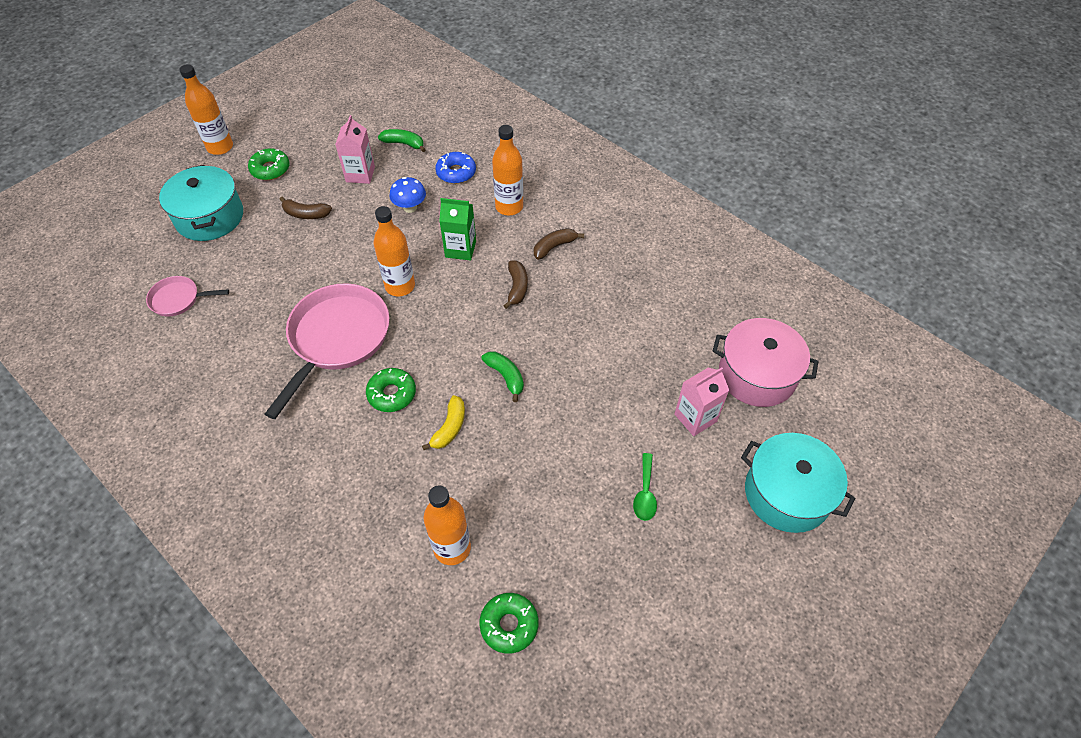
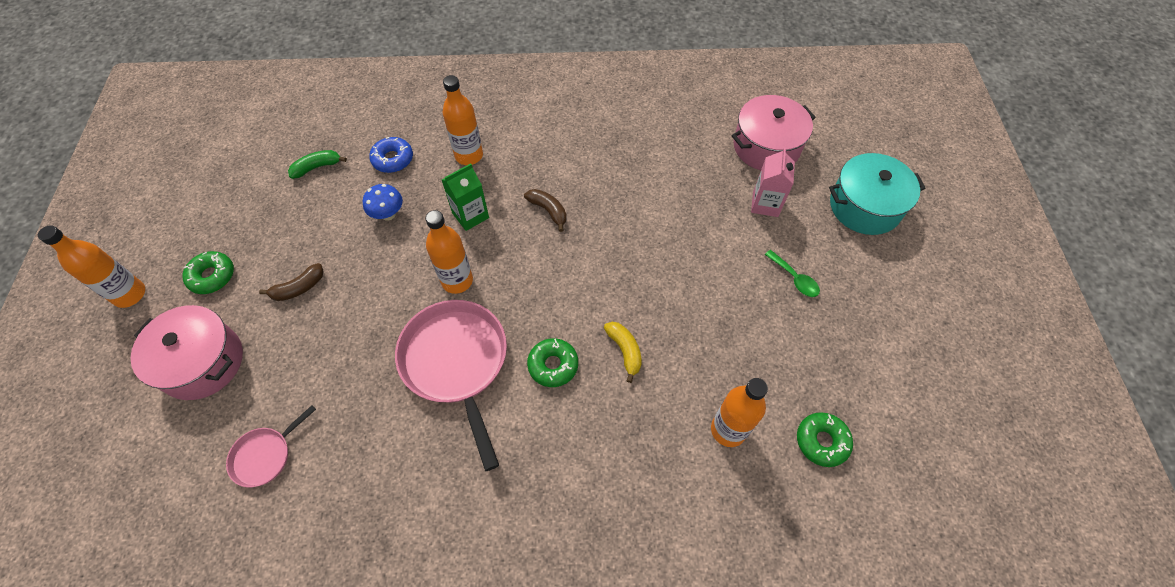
camera: 45 degrees left, 5 degrees up
turquoise pot [159,165,243,241] -> pink pot [130,305,243,400]
pink carton [335,115,375,184] -> none
green banana [481,351,524,402] -> none
brown banana [534,228,584,260] -> none

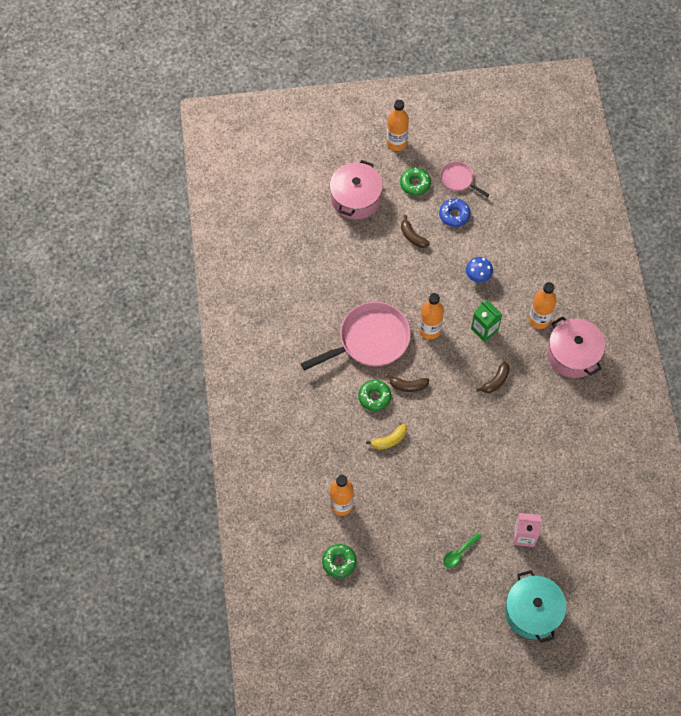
camera: 85 degrees right, 5 degrees up
pink pan [226,405,316,487] -> pink pan moved to [440,161,490,197]
green banana [288,150,347,179] -> none
blue donut [369,137,413,173] -> blue donut moved to [439,198,471,227]
pink pot [732,95,816,170] -> pink pot moved to [547,317,605,378]
none -> brown banana [386,374,429,392]

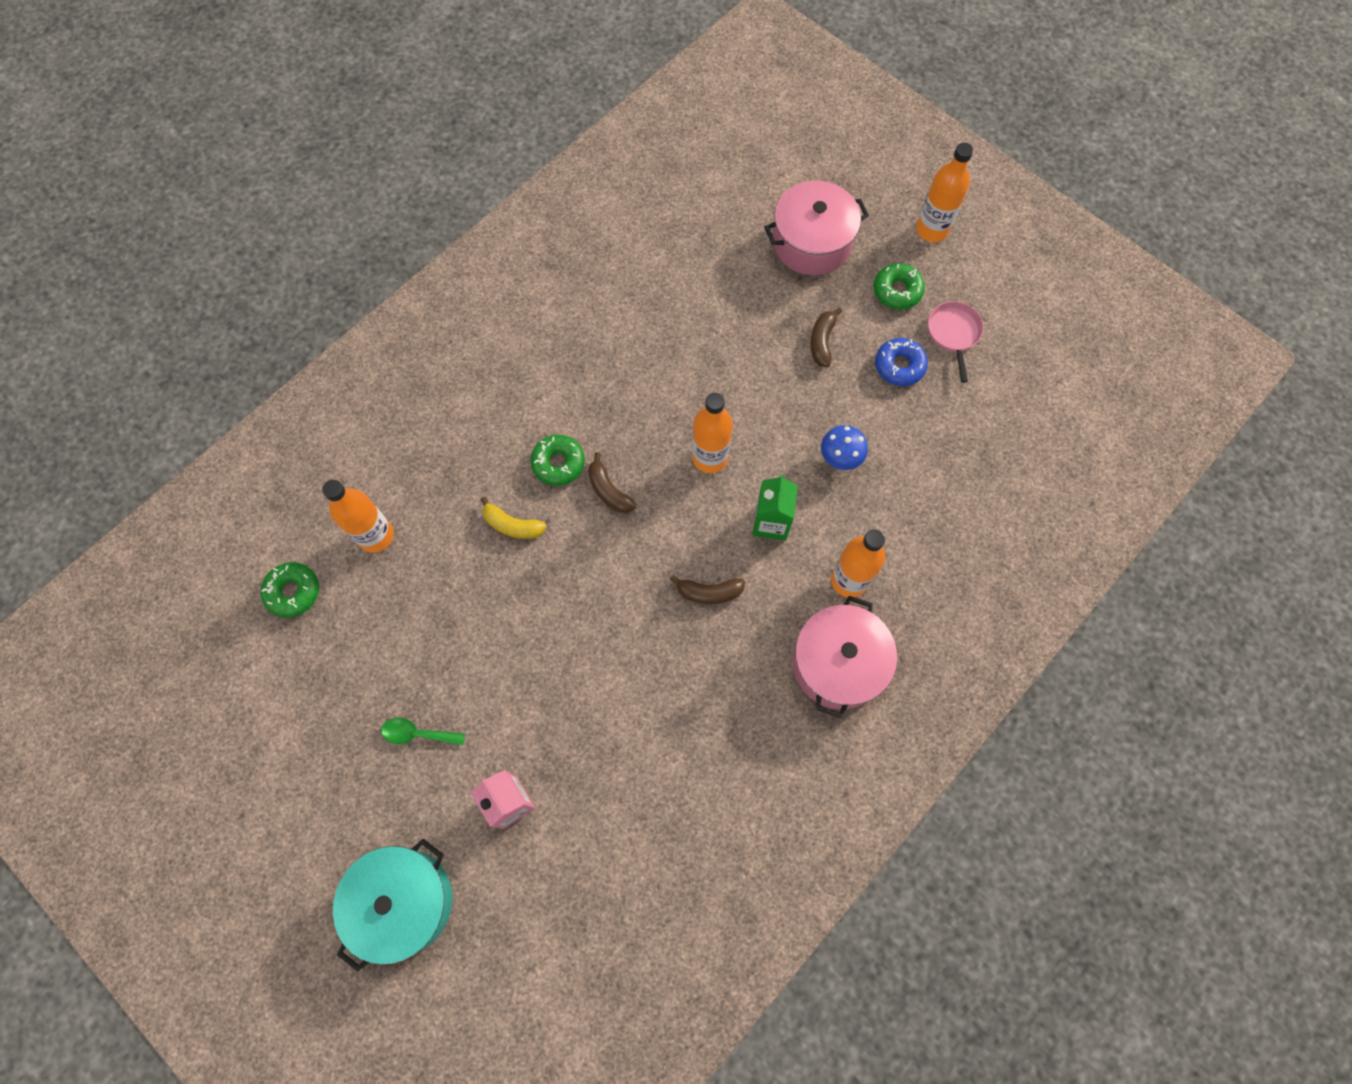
camera: 50 degrees right, 5 degrees up
pink pan [301,302,411,371] -> none

